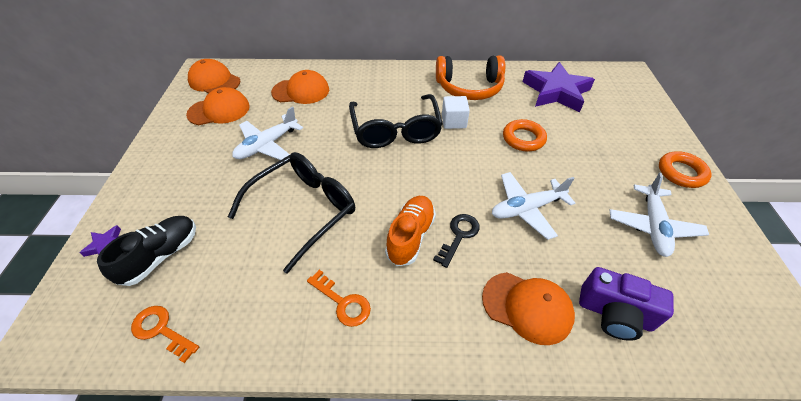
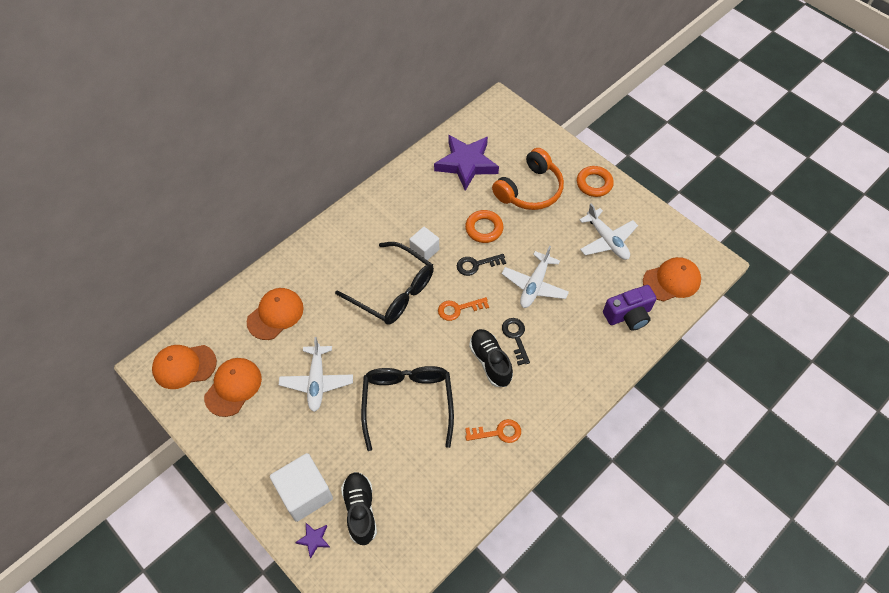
camera: 45 degrees left, 10 degrees up
orange key [131,306,199,363] -> orange key moved to [438,297,489,321]
orange shoe [385,196,436,266] -> black shoe [469,329,513,387]
orange headphones [436,55,505,100] -> orange headphones moved to [492,148,564,210]
orange cap [482,272,575,345] -> orange cap moved to [643,257,701,301]
none -> white cube [270,453,333,522]
none -> black key [457,254,506,276]

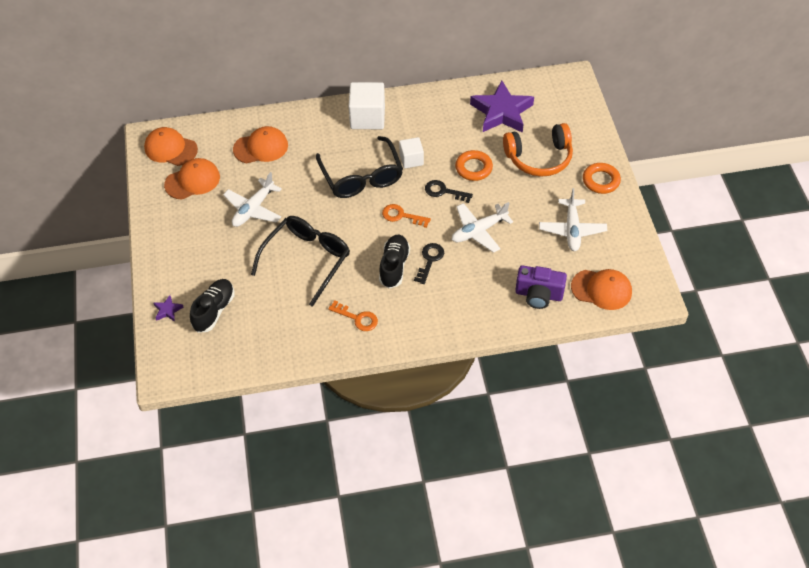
camera: 35 degrees right, 5 degrees down
white cube [270,453,333,522] -> white cube moved to [349,82,385,129]

